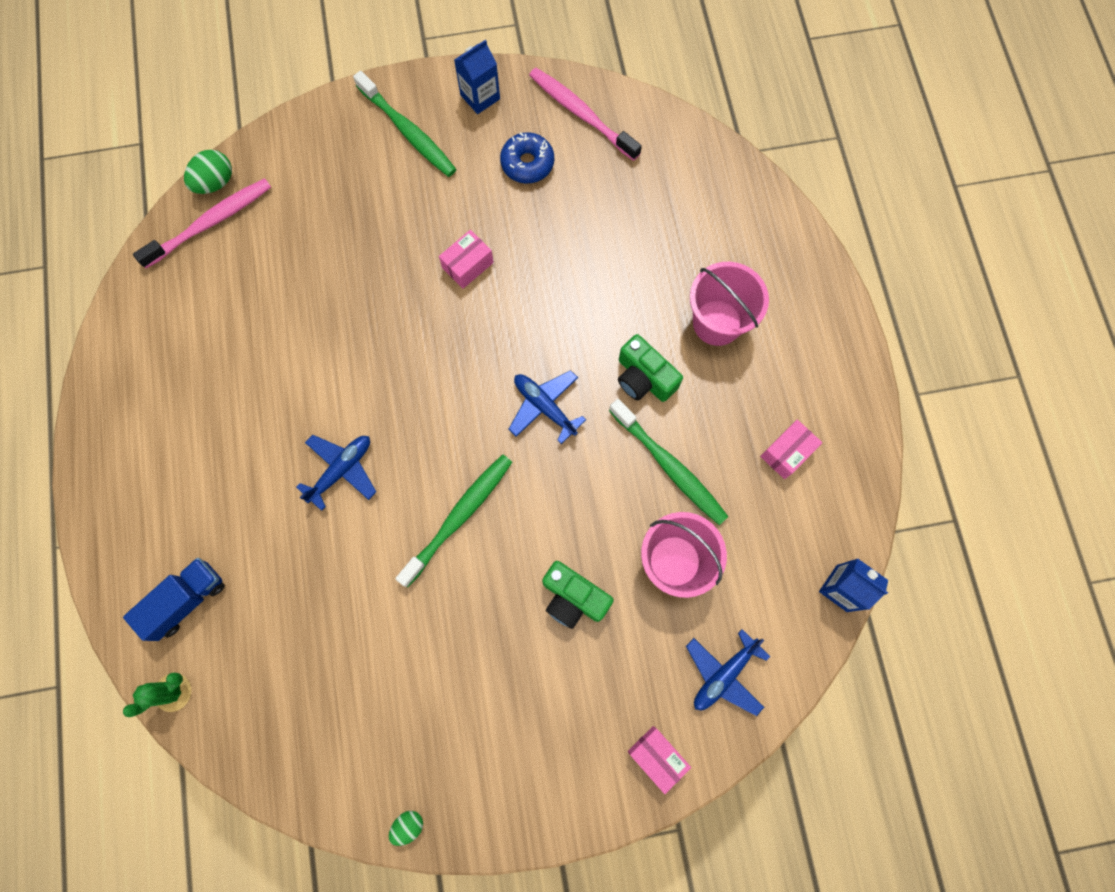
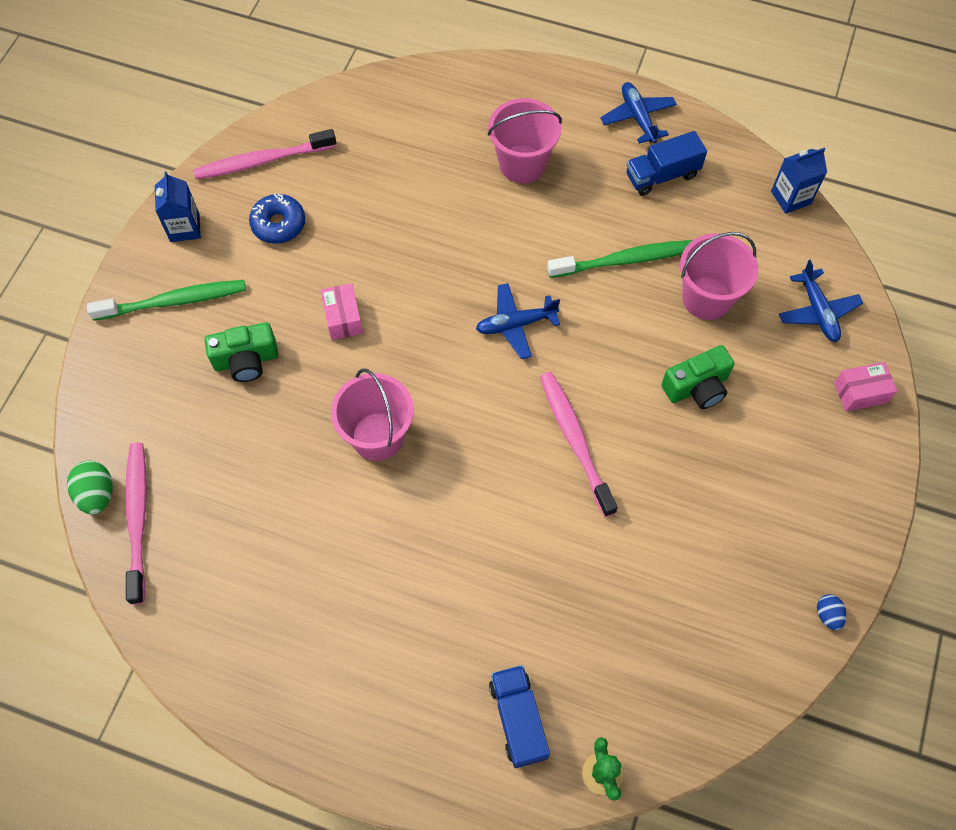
camera: 60 degrees left, 10 degrees down
blue plane [296,435,376,511] -> blue plane moved to [600,82,677,144]
green egg [389,811,423,846] -> blue egg [817,594,846,630]
green toothbrush [395,454,512,587] -> pink toothbrush [540,372,618,517]
green camera [618,334,683,402] -> green camera moved to [204,322,278,382]
pink box [760,420,822,479] -> blue truck [626,131,707,196]
none -> pink bucket [331,369,414,461]

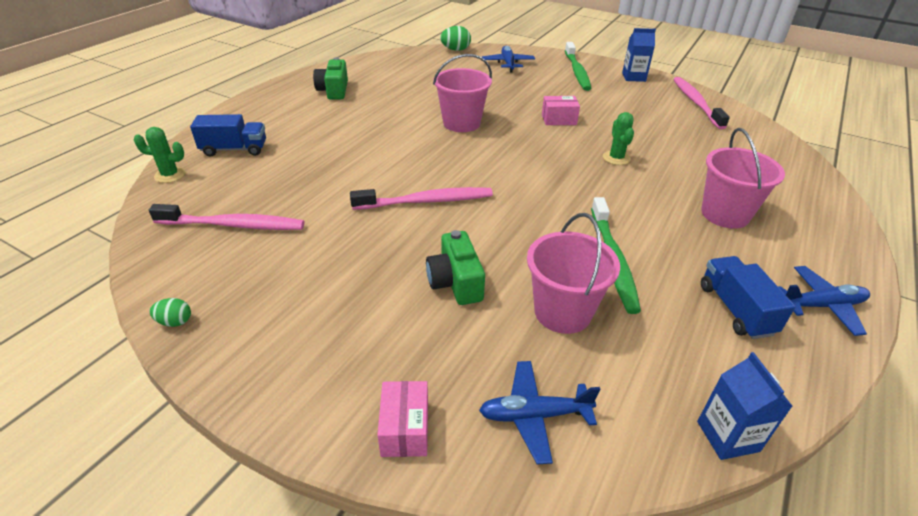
camera: 100 degrees right, 25 degrees down
pink toothbrush [125,443,147,604] -> pink toothbrush moved to [149,204,304,230]
green camera [204,322,278,382] -> green camera moved to [313,57,348,100]
blue donut [249,194,305,244] -> none
blue plane [476,283,560,359] -> blue plane moved to [482,46,535,72]
blue egg [817,594,846,630] -> green egg [149,298,191,327]
none -> green cactus [603,112,634,165]

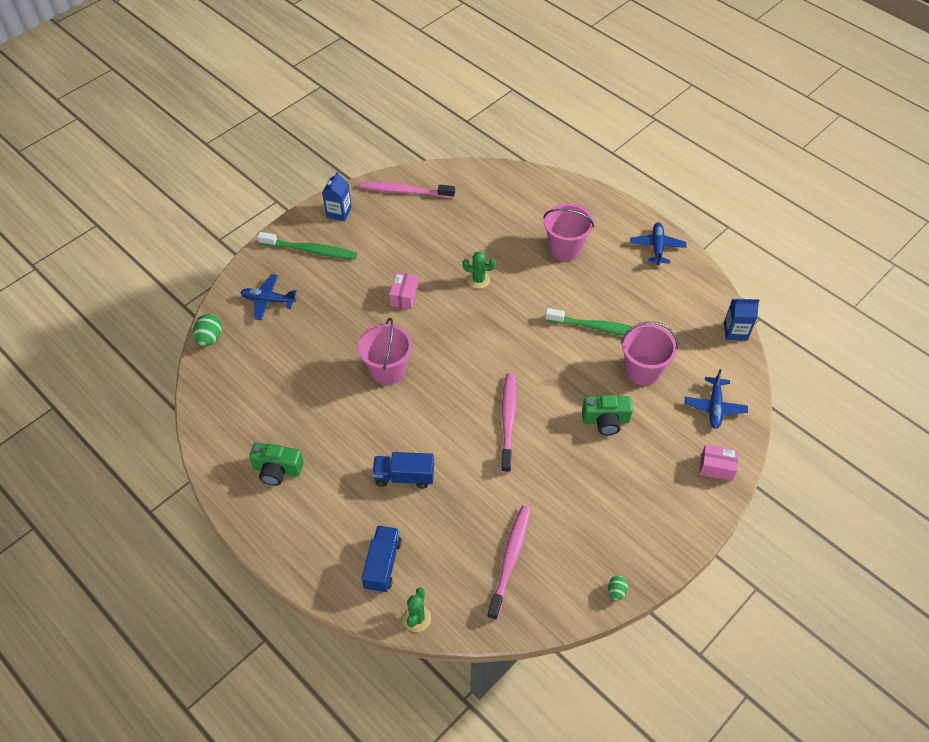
camera: 75 degrees left, 15 degrees up
blue truck [701,256,795,339] -> blue truck moved to [372,452,434,489]

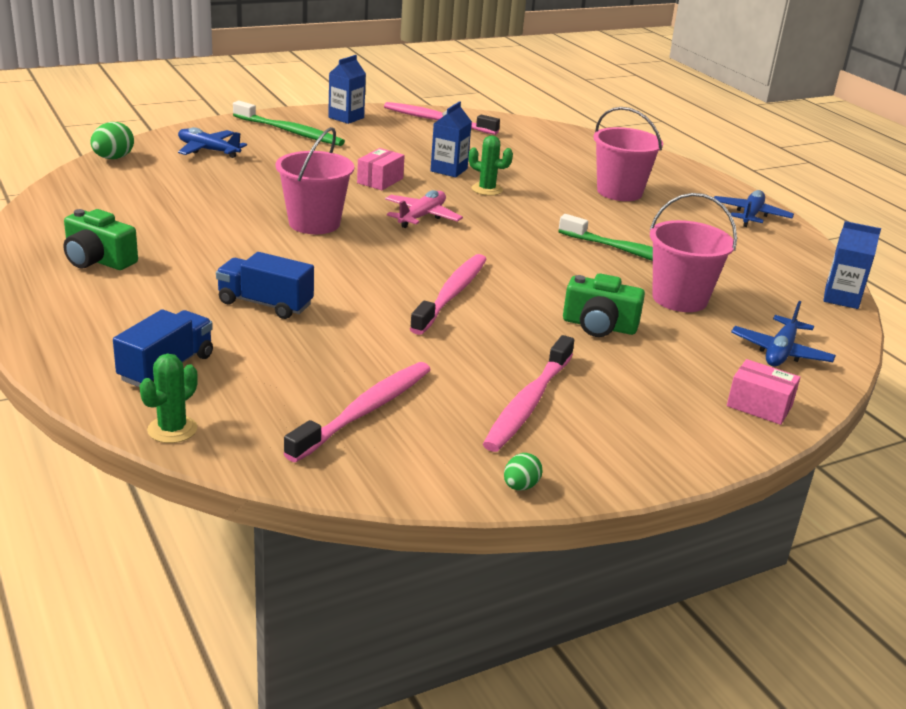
camera: 15 degrees right, 25 degrees down
none -> pink plane [385,190,463,228]
none -> blue carton [430,101,472,177]
none -> pink toothbrush [483,335,574,452]

